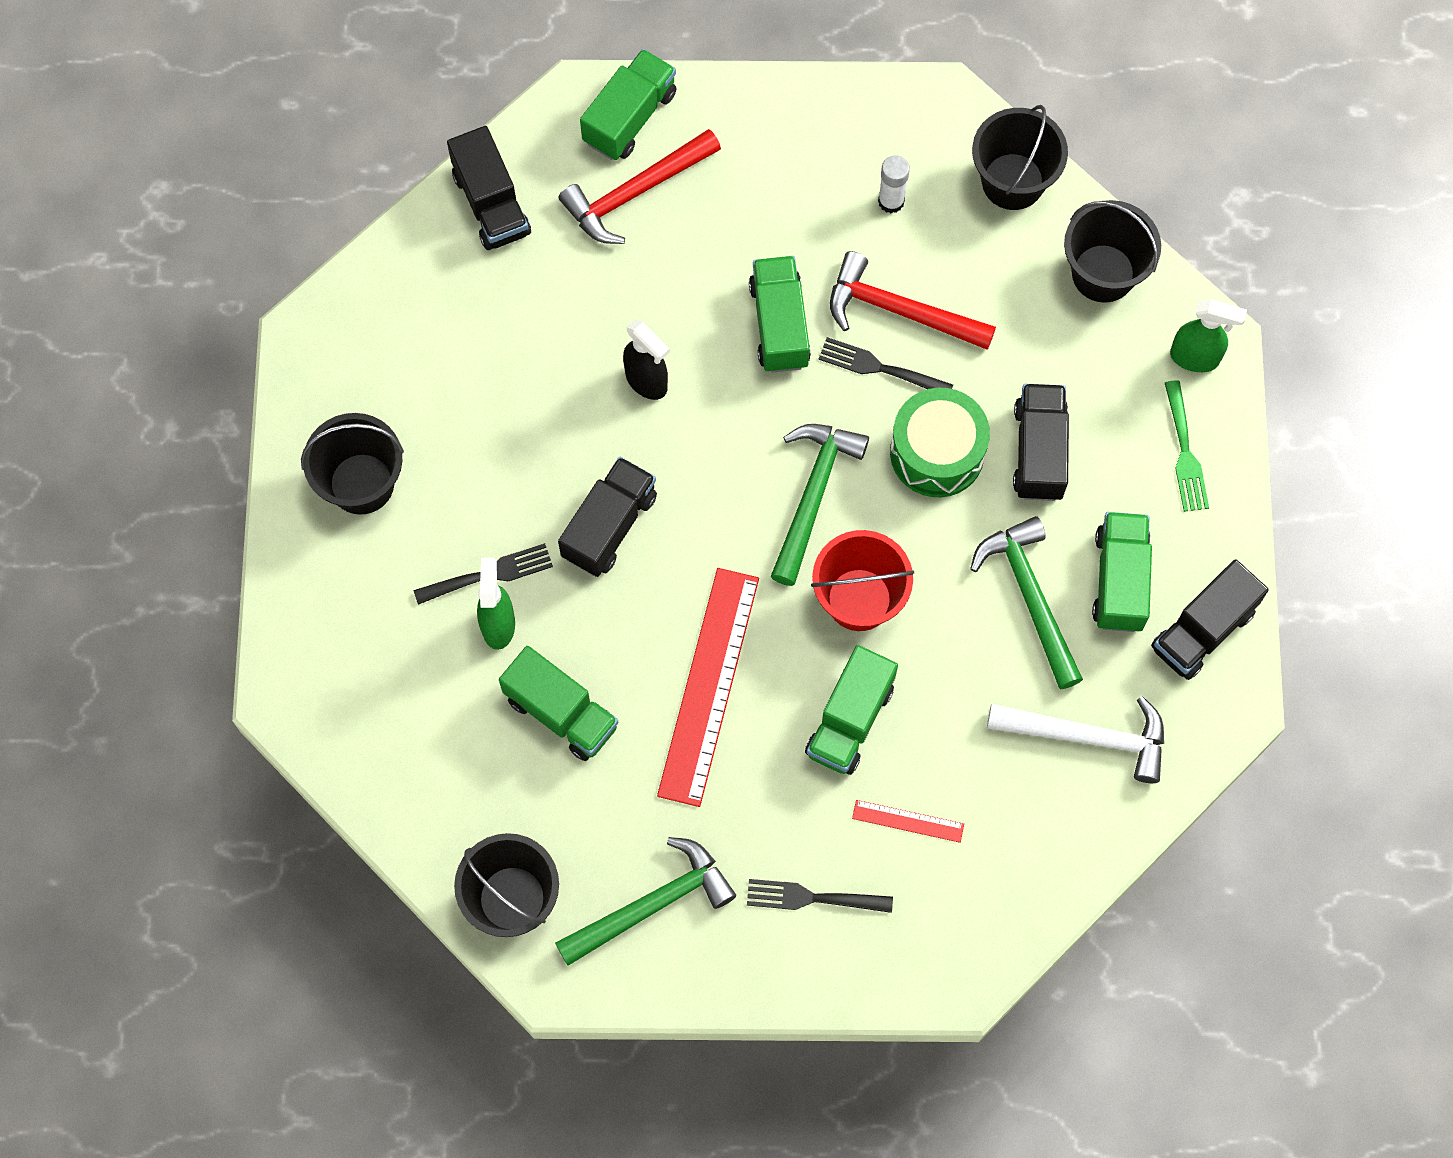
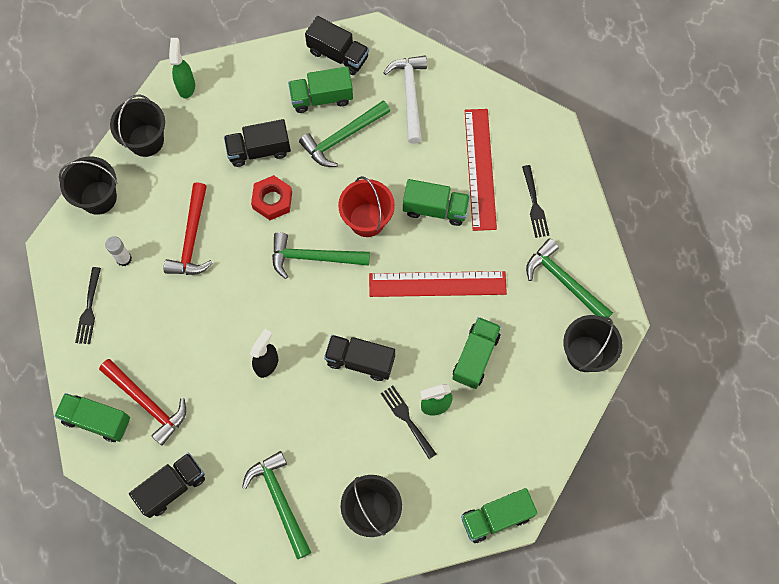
camera: 105 degrees left, 0 degrees up
green truck [749,256,811,373] -> green truck moved to [461,488,538,543]
black fork [818,337,953,389] -> black fork moved to [75,267,101,344]
red ruler [852,800,964,843] -> red ruler [465,109,497,231], size x2.25
green drum [890,388,990,497] -> red nut [251,175,292,220]
green fork [1165,380,1209,512] -> none
none -> green hammer [242,451,311,559]

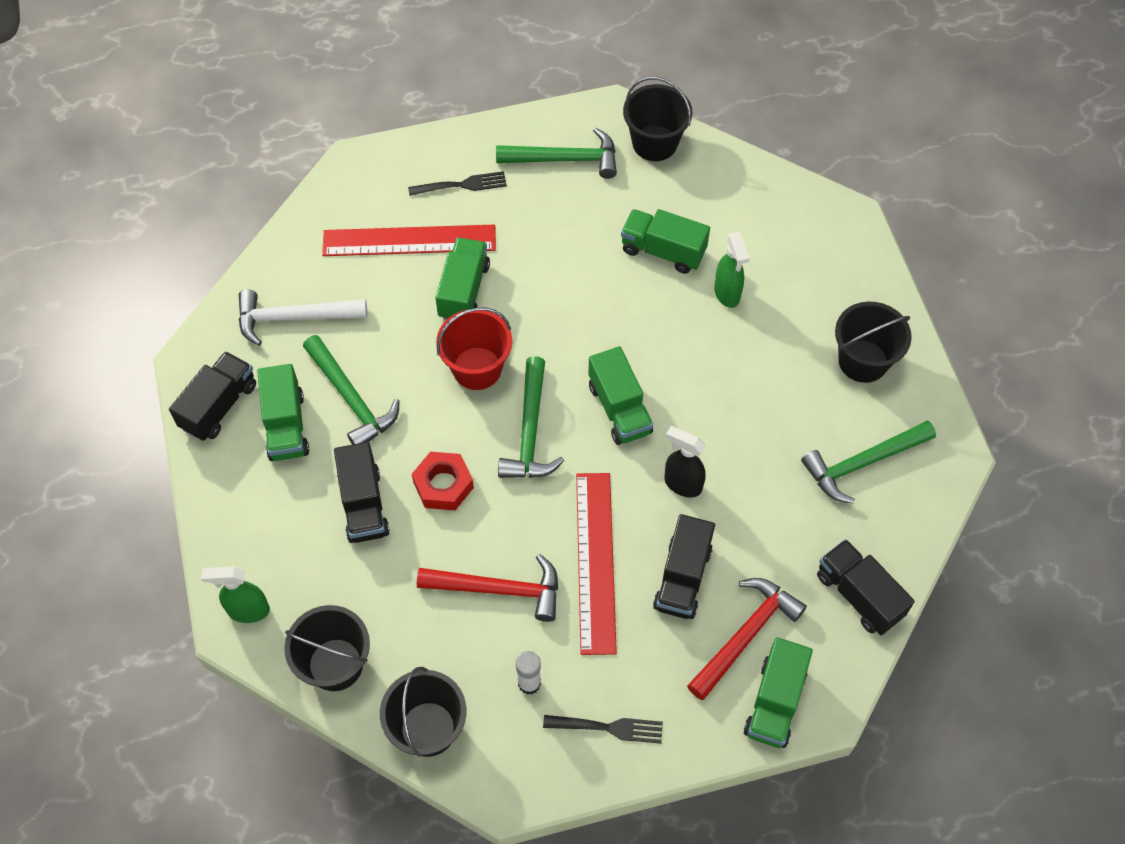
camera: 90 degrees left, 10 degrees down
black truck [324,335,395,381] -> black truck moved to [653,514,715,619]
red ruler [369,271,507,297] -> red ruler moved to [576,473,617,655]
black fork [381,386,436,459] -> none
green truck [461,488,538,543] -> green truck moved to [588,346,653,445]
green hammer [526,238,613,318] -> green hammer turned 135 degrees counterclockwise [496,128,617,179]

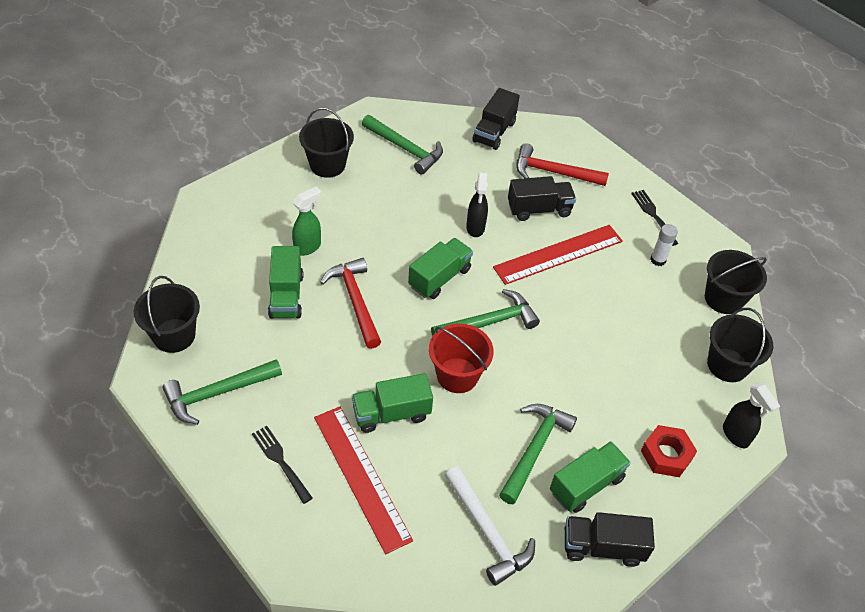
camera: 120 degrees left, 10 degrees down
green spray bottle [201,566,270,623] -> black spray bottle [723,383,780,448]
black truck [334,442,390,543] -> none
red nut [412,452,474,510] -> red nut moved to [641,425,697,477]
red hammer [417,554,558,622] -> red hammer moved to [320,258,381,349]
green hammer [496,128,617,179] -> green hammer turned 90 degrees counterclockwise [162,359,282,425]
green truck [744,637,813,748] -> none

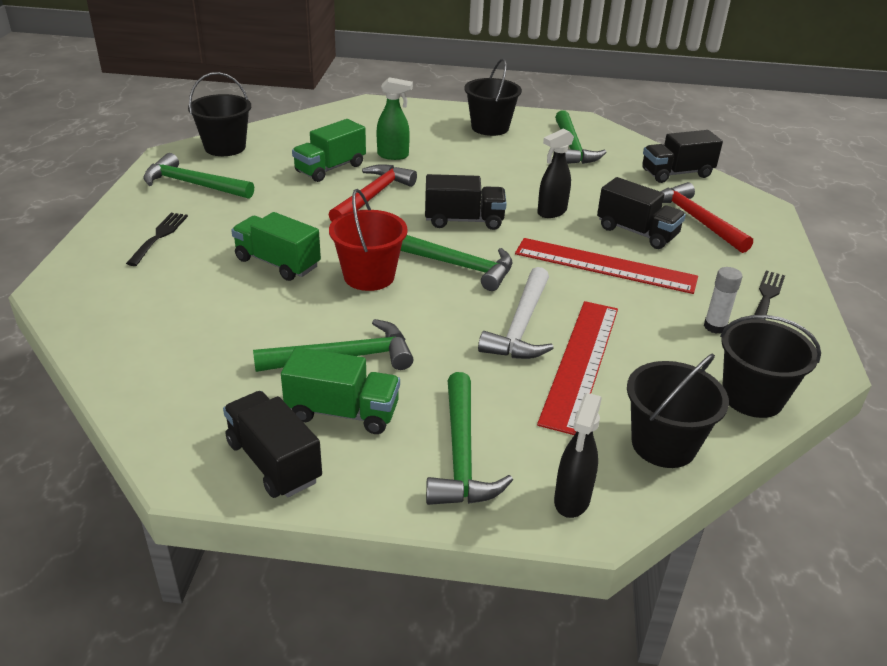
camera: 50 degrees right, 15 degrees down
red ruler [314,407,413,554] -> red ruler moved to [537,301,618,435]
green truck [408,238,473,299] -> black truck [425,174,507,230]
white hammer [445,466,535,586] -> white hammer moved to [478,267,553,359]
red nut [641,425,697,477] -> green hammer [426,372,513,505]

